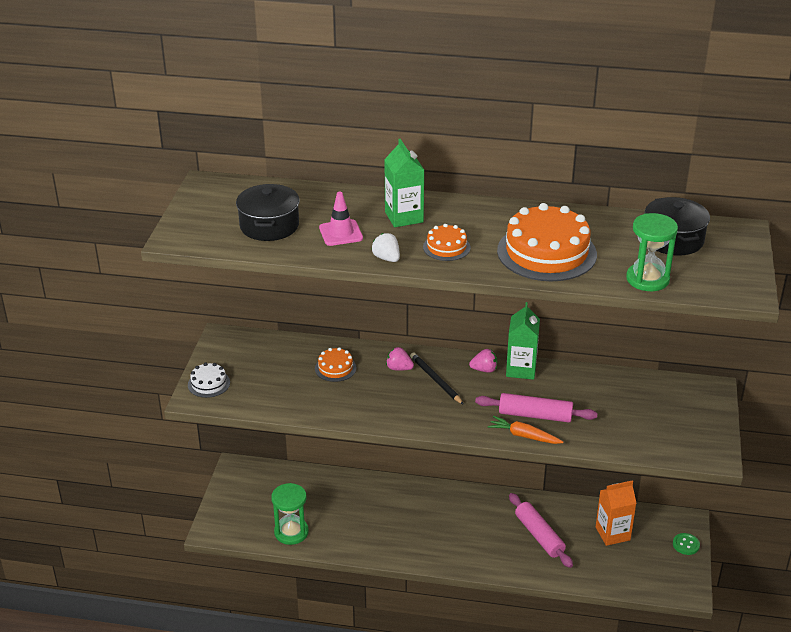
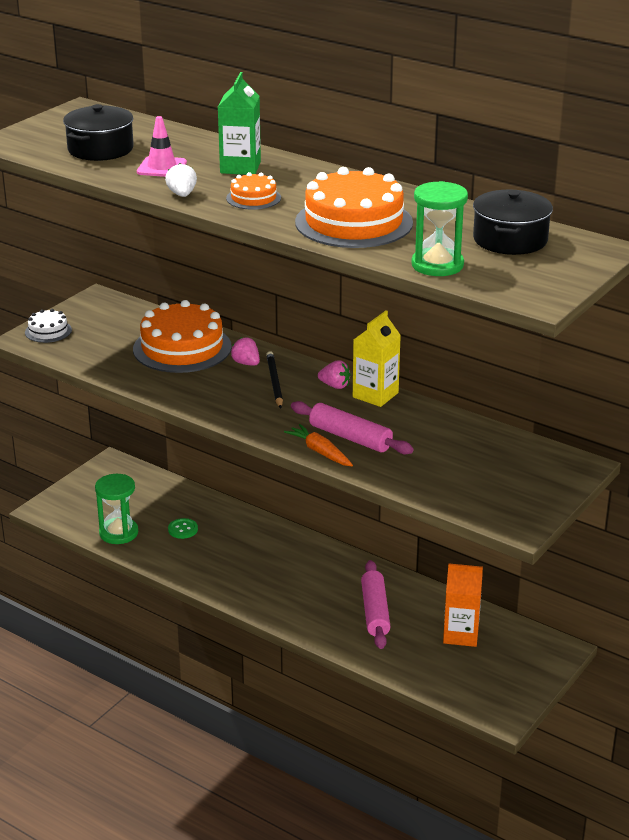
camera: 25 degrees right, 5 degrees down
orange cake [315,347,357,382] -> orange cake [133,300,232,373], size x2.08
green carton [506,302,540,380] -> yellow carton [353,310,401,407]
green button [673,533,700,555] -> green button moved to [168,518,198,539]

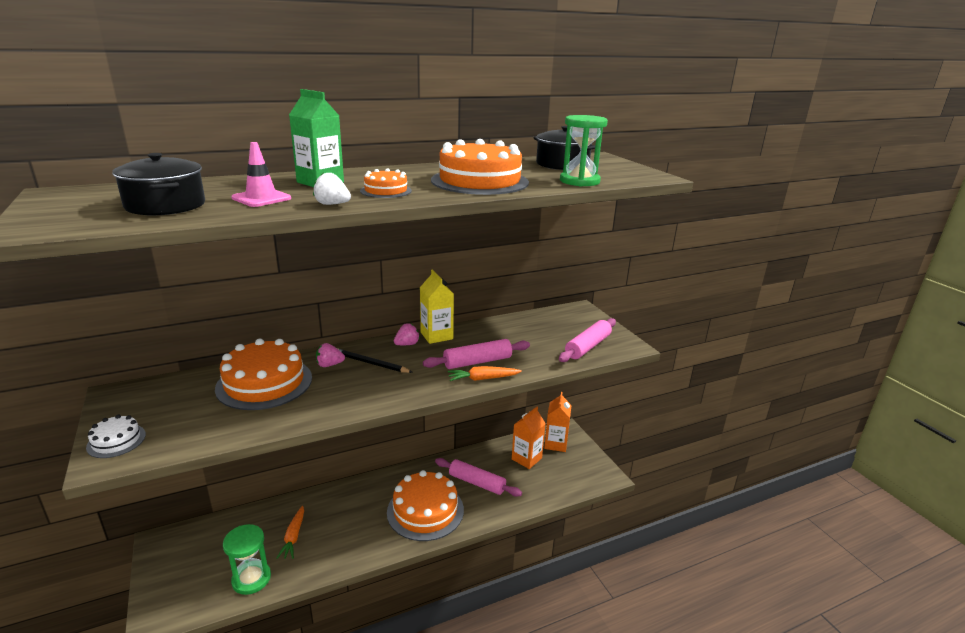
camera: 60 degrees left, 5 degrees down
green button [168,518,198,539] -> orange carrot [276,506,304,559]
none -> orange cake [387,470,464,541]
none -> orange carton [544,392,572,452]
none -> pink rolling pin [559,318,616,362]

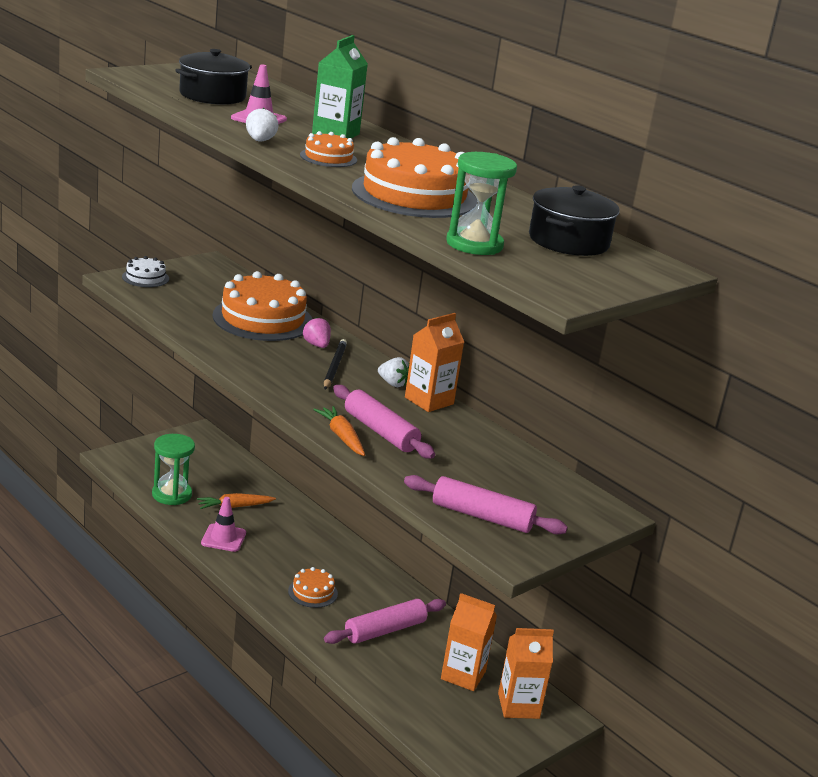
camera: 70 degrees right, 0 degrees up
orange cake [387,470,464,541] -> orange cake [288,567,338,608], size x0.48
pink strawberry [394,323,420,345] -> white strawberry [378,357,409,387]
yellow carton [420,269,454,344] -> orange carton [405,313,464,412]
pink rolling pin [435,458,522,497] -> pink rolling pin turned 45 degrees clockwise [324,599,446,644]
none -> pink traffic cone [201,497,246,552]

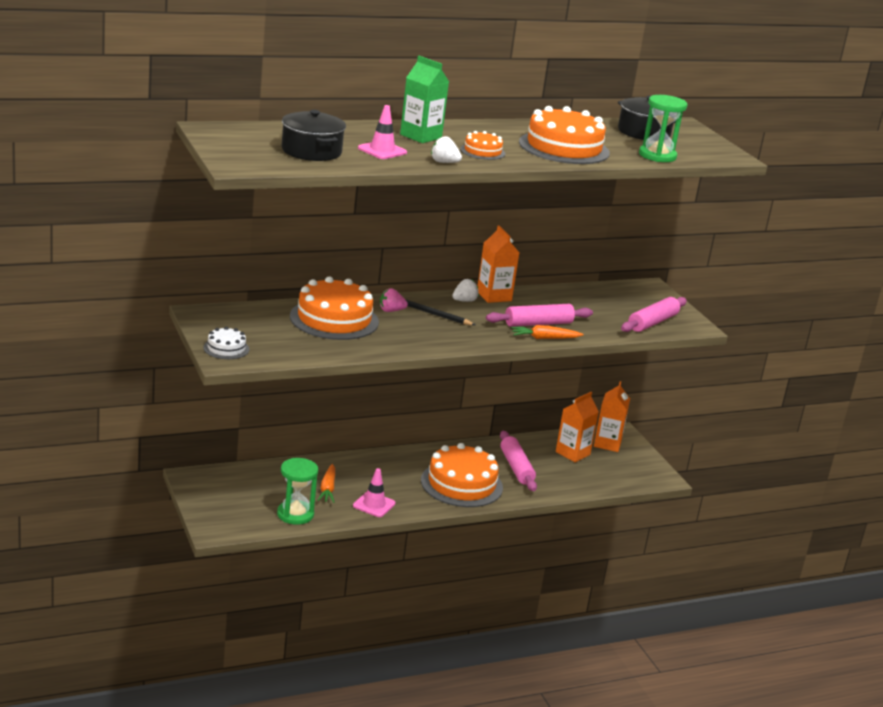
camera: 70 degrees left, 0 degrees up
orange cake [288,567,338,608] -> orange cake [421,443,503,507], size x2.08

